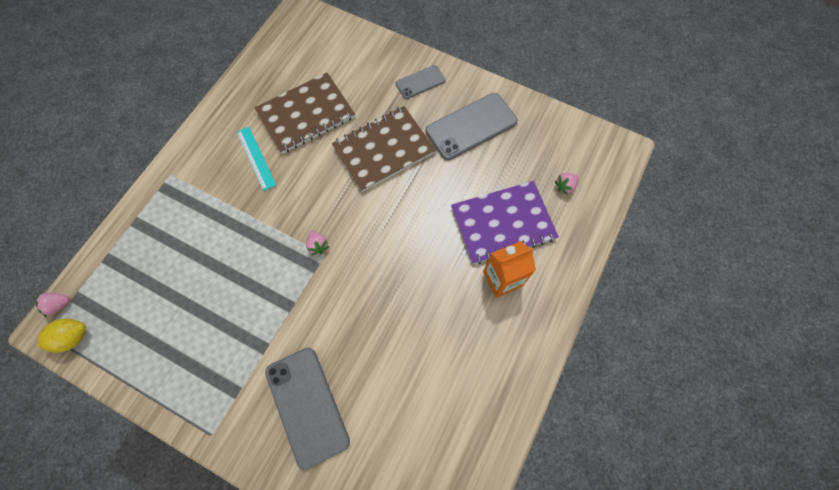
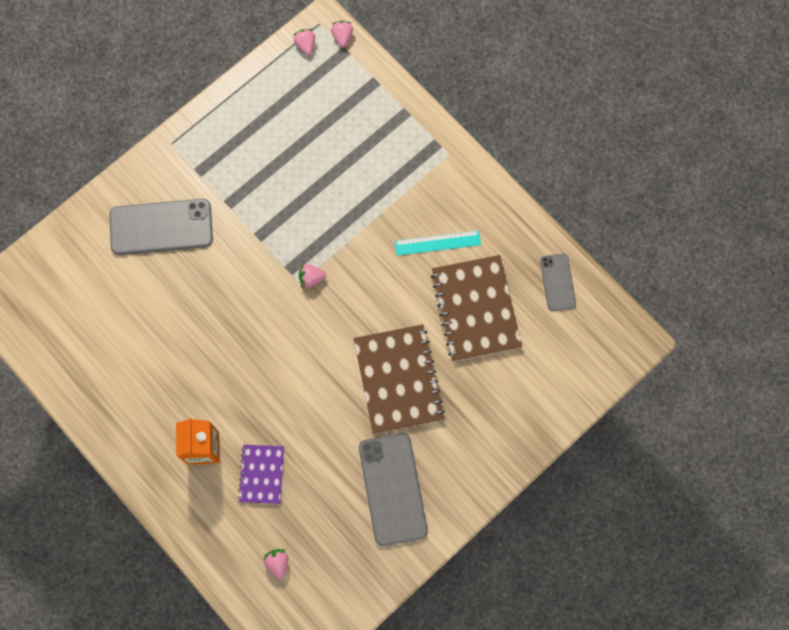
camera: 110 degrees right, 5 degrees up
yellow lemon [37,319,86,353] -> pink strawberry [293,29,315,55]
grey phone [396,65,445,99] -> grey phone moved to [540,254,576,311]
purple notebook [451,181,559,264] -> purple notebook [238,445,284,504], size x0.57

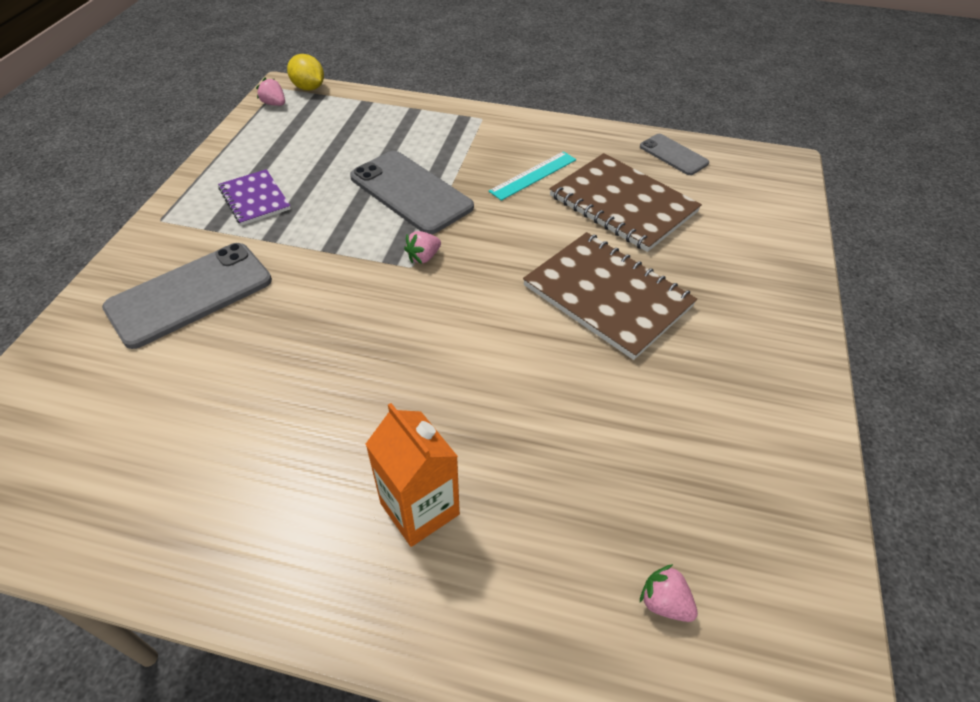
camera: 35 degrees left, 25 degrees down
purple notebook [238,445,284,504] -> purple notebook moved to [218,169,291,225]
pink strawberry [331,21,353,47] -> yellow lemon [287,54,324,91]
grey phone [359,433,428,546] -> grey phone moved to [350,151,474,234]

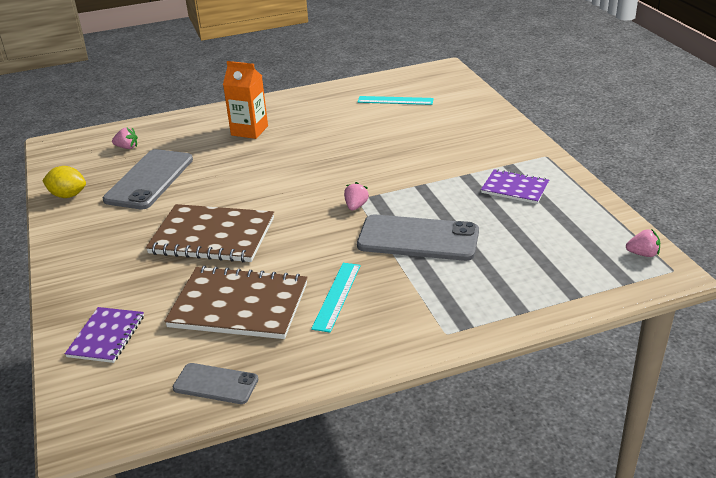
camera: 150 degrees right, 15 degrees down
grey phone [102,243,272,349] -> grey phone moved to [103,149,193,209]
yellow lemon [287,54,324,91] -> yellow lemon moved to [42,166,86,198]
none -> purple notebook [65,307,144,363]
none -> turquoise ruler [357,96,434,105]

